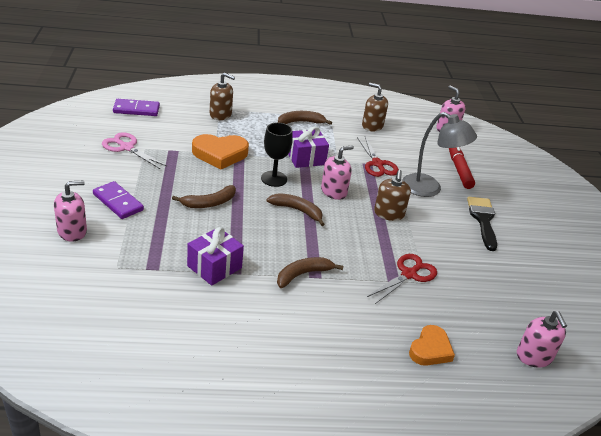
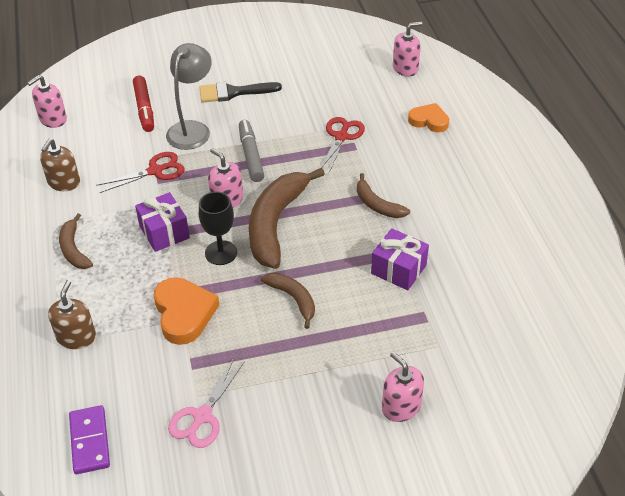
camera: 95 degrees left, 10 degrees up
purple domino [93,181,144,219] -> none
brown banana [266,193,325,226] -> brown banana [249,168,325,269], size x1.91
red scissors [367,254,437,304] -> red scissors turned 75 degrees clockwise [321,117,365,173]
brown soap dispenser [374,170,411,221] -> grey marker [239,120,264,182]
red marker [449,147,475,189] -> red marker turned 90 degrees counterclockwise [133,76,154,132]

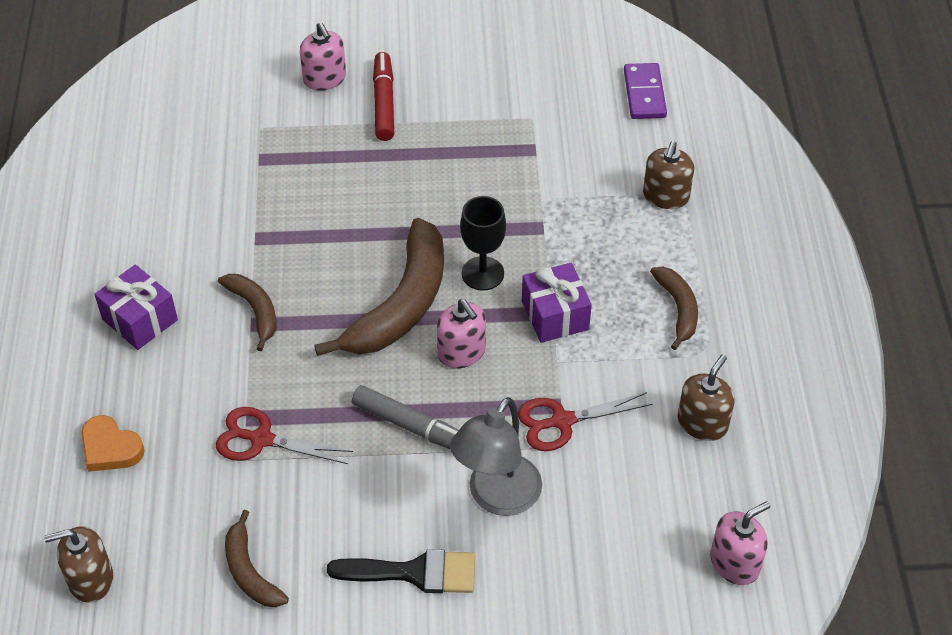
camera: 170 degrees left, 5 degrees up
red marker [133,76,154,132] -> red marker moved to [373,52,394,141]
orange heart [154,277,219,345] -> none
pink scissors [168,358,245,448] -> none
grey marker [239,120,264,182] -> grey marker turned 60 degrees counterclockwise [352,385,459,450]
brown banana [261,273,315,329] -> brown banana moved to [225,510,289,607]
red scissors [321,117,365,173] -> red scissors turned 75 degrees clockwise [216,407,353,464]
purple gift [371,228,429,290] -> purple gift moved to [94,265,178,350]
pink soap dispenser [393,22,422,77] -> brown soap dispenser [44,526,113,603]

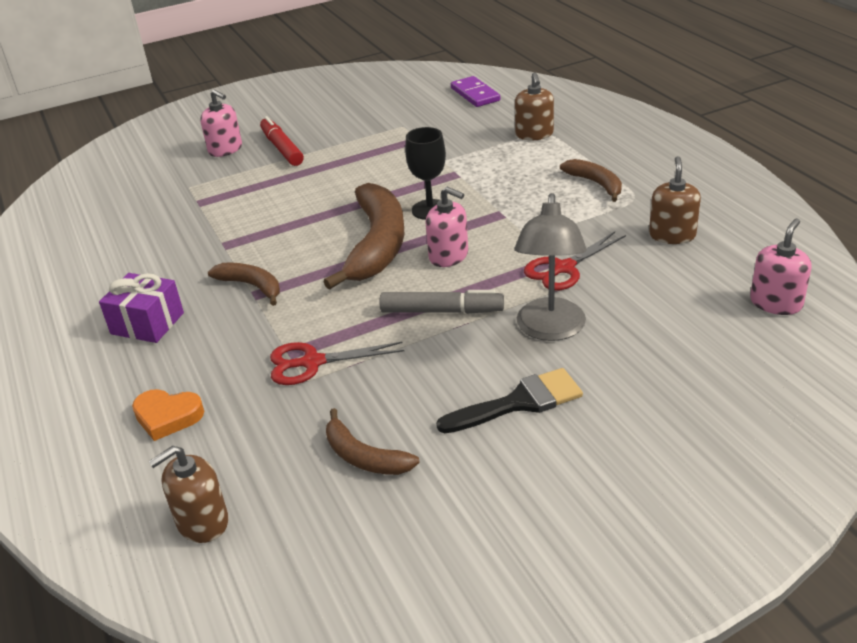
camera: 20 degrees left, 15 degrees down
purple gift [522,263,592,343] -> none

